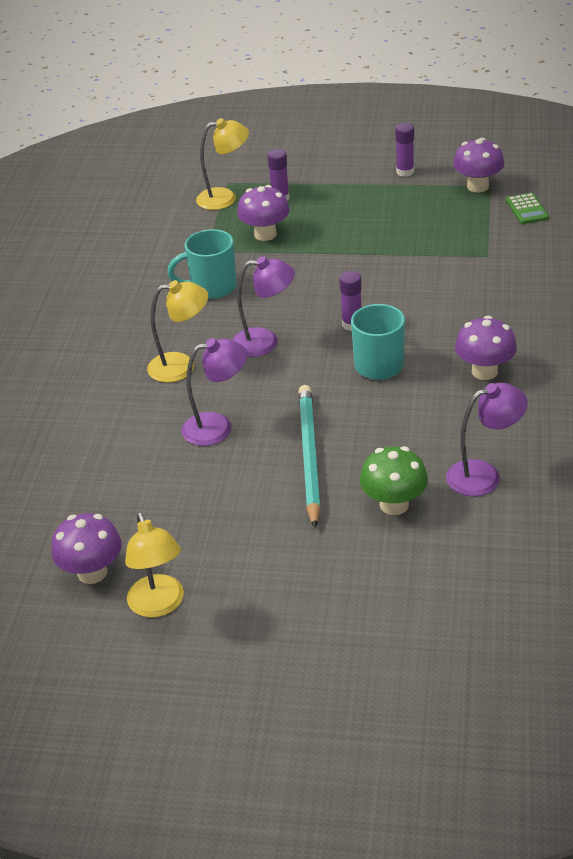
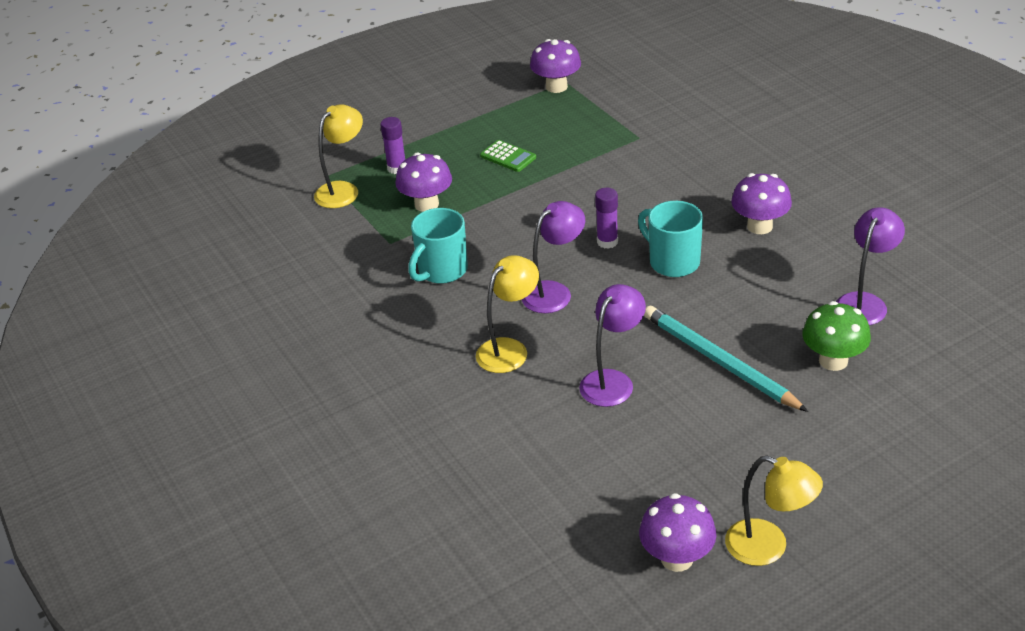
camera: 40 degrees left, 0 degrees up
purple glue stick [395,123,414,177] -> none
green calculator [506,193,549,224] -> green calculator moved to [480,140,536,172]

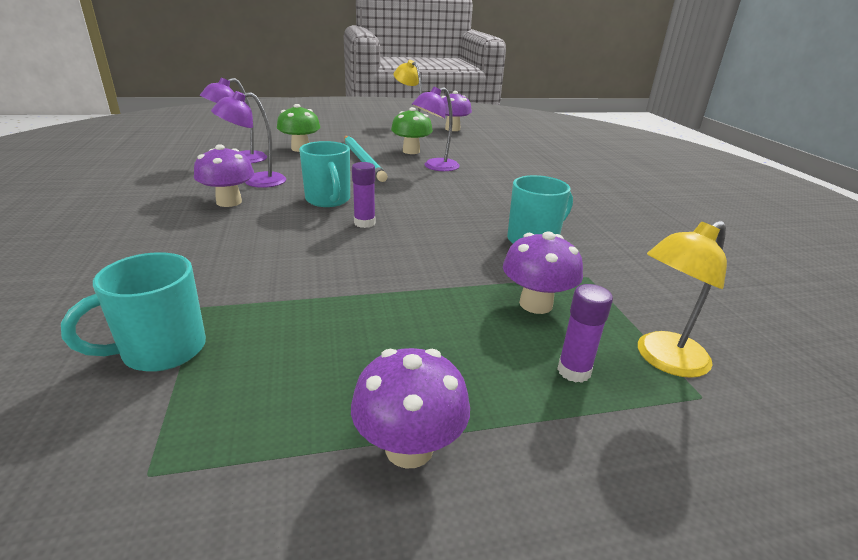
camera: 165 degrees left, 10 degrees down
yellow lamp [476,255,539,373] -> none
green calculator [480,140,536,172] -> none
purple lamp [522,201,585,313] -> purple lamp moved to [211,91,286,188]
purple mushroom [530,39,581,93] -> purple mushroom moved to [351,348,470,469]
none -> turquoise mug [61,252,206,372]
none -> green mushroom [391,107,433,154]

